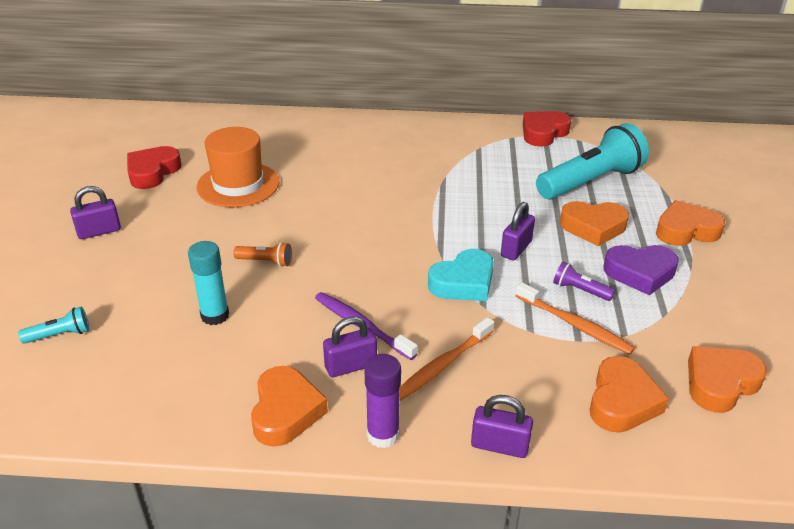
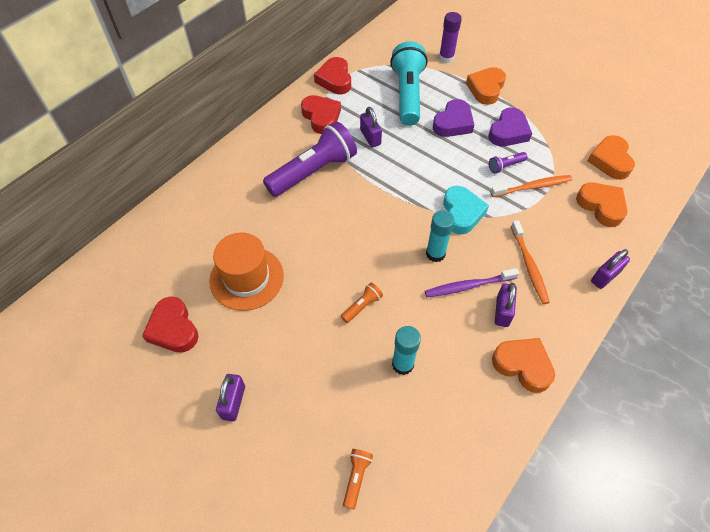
camera: 55 degrees left, 20 degrees up
turquoise flashlight [18,307,89,344] -> orange flashlight [343,449,373,509]
purple glue stick [365,354,401,448] -> purple glue stick moved to [439,12,462,63]
purple padlock [501,202,535,260] -> purple padlock moved to [360,107,382,147]
orange heart [560,201,629,246] -> purple heart [433,99,474,137]
none -> purple flashlight [263,122,357,197]
none -> red heart [301,95,341,134]
none -> turquoise glue stick [426,210,455,262]

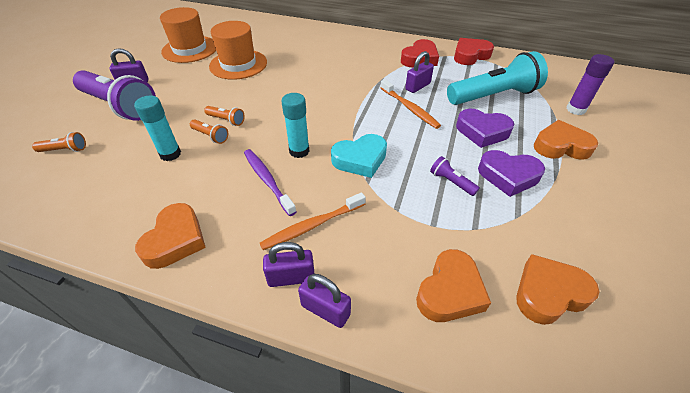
camera: 70 degrees right, 10 degrees down
red heart [142,297,199,353] -> orange hat [160,7,216,63]
purple flashlight [263,122,357,197] -> purple flashlight moved to [73,70,156,121]
orange toothbrush [491,175,572,197] -> orange toothbrush moved to [380,79,441,129]
purple padlock [495,283,517,327] -> purple padlock moved to [263,242,314,287]
none -> orange flashlight [190,119,228,144]

